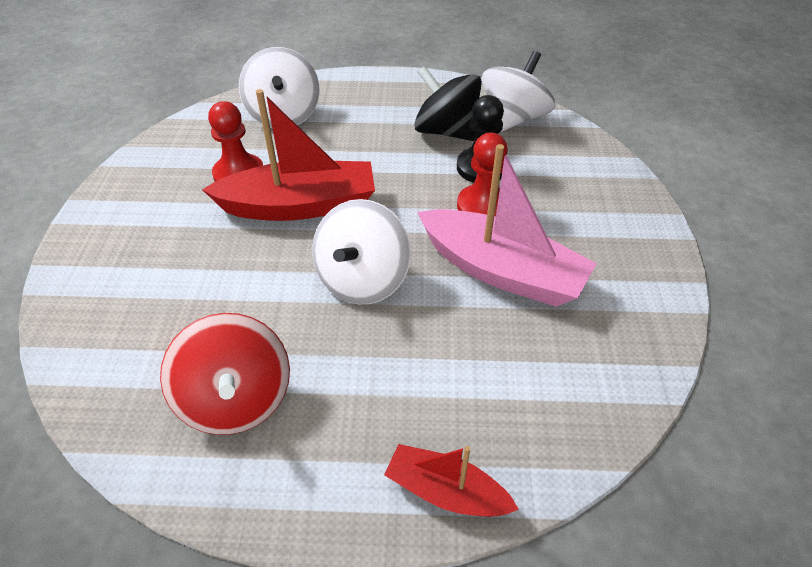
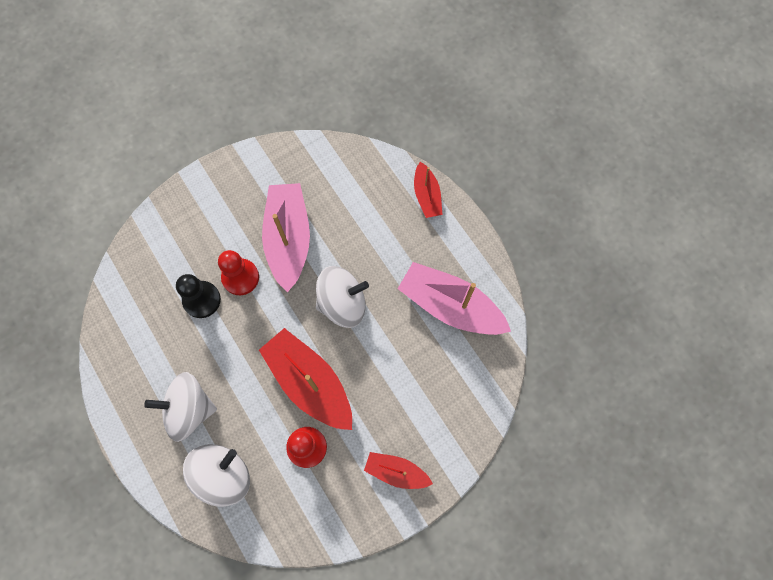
camera: 125 degrees left, 25 degrees up
red spinning top [160,313,290,435] -> pink boat [398,262,511,335]
black spinning top [414,66,482,141] -> none
white spinning top [482,51,555,132] -> white spinning top moved to [144,372,217,442]
none -> red boat [364,452,433,489]

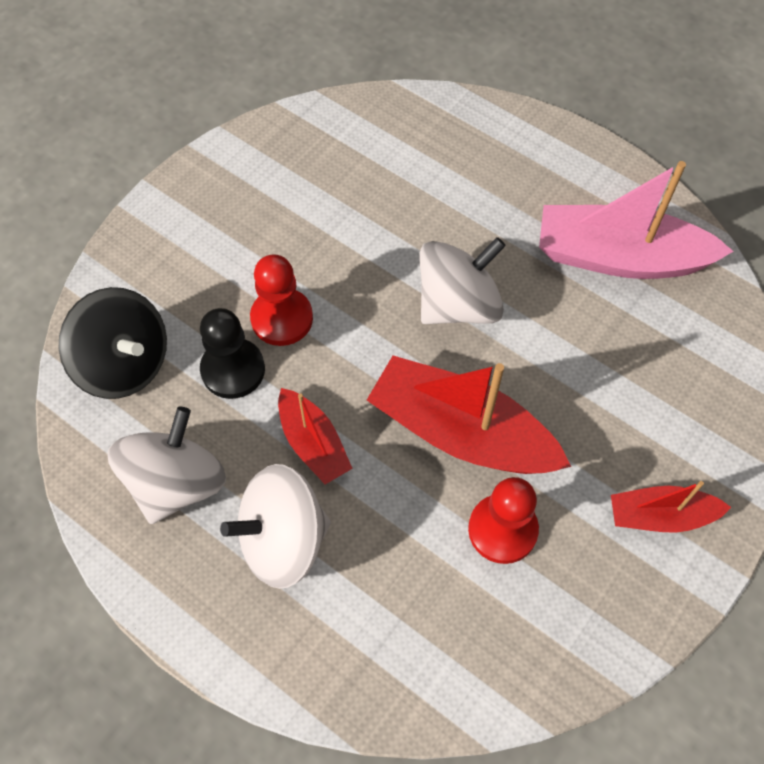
camera: 20 degrees left, 10 degrees down
white spinning top [183,444,250,507] -> white spinning top moved to [108,407,226,524]
pink boat [262,183,310,292] -> none
red boat [414,162,442,218] -> red boat moved to [278,388,353,484]
none -> black spinning top [59,287,167,399]

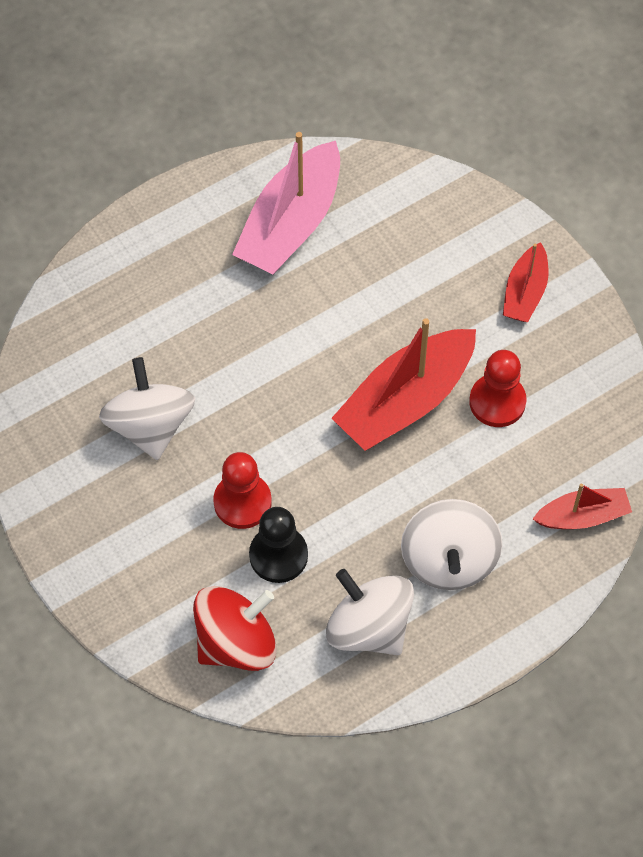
camera: 70 degrees left, 0 degrees up
black spinning top [59,287,167,399] -> red spinning top [193,586,277,671]
red boat [278,388,353,484] -> red boat moved to [533,484,632,529]
white spinning top [419,237,506,324] -> white spinning top moved to [99,357,195,460]

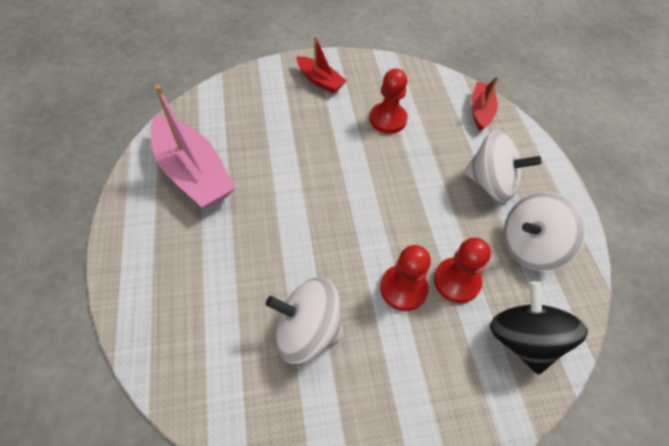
camera: 70 degrees left, 5 degrees down
red spinning top [193,586,277,671] -> black spinning top [490,281,588,375]
black pawn [249,507,308,583] -> red pawn [434,237,491,303]
red boat [332,318,476,451] -> none

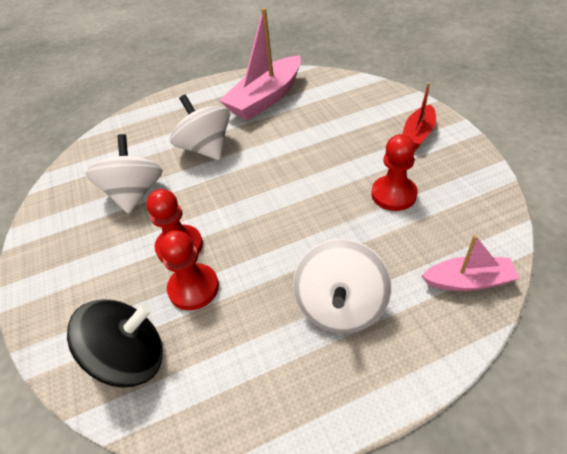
camera: 85 degrees right, 10 degrees down
red boat [471,76,499,131] -> pink boat [422,235,520,291]
white spinning top [504,192,586,271] -> white spinning top moved to [170,95,230,160]

